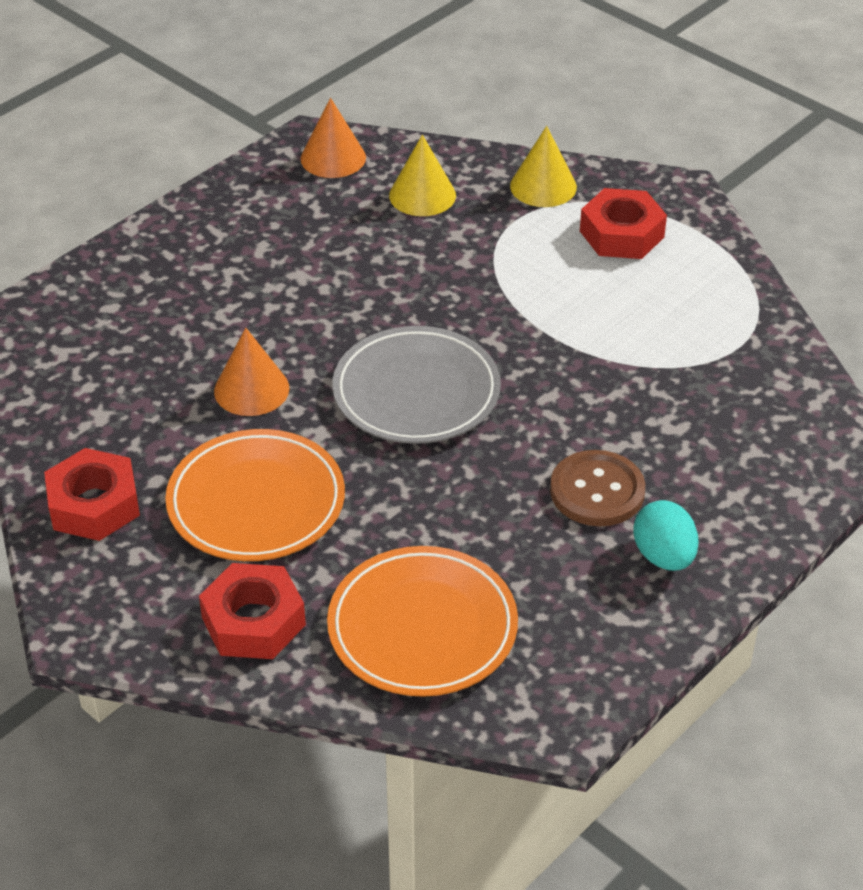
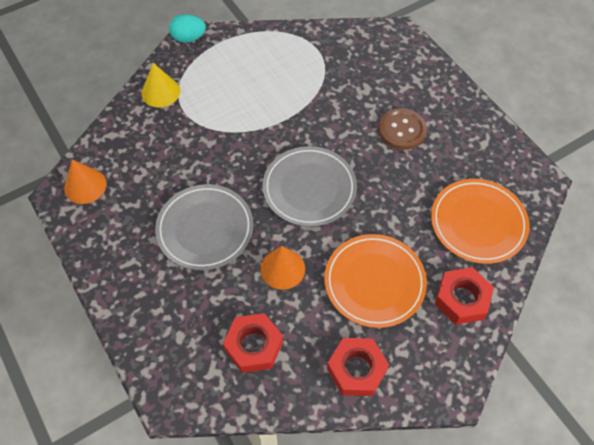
camera: 75 degrees left, 15 degrees up
yellow cone [389,135,456,216] -> none
red nut [580,188,667,259] -> red nut moved to [223,313,283,373]
turquoise egg [633,500,699,571] -> turquoise egg moved to [169,14,206,43]
none -> grey plate [155,184,253,270]

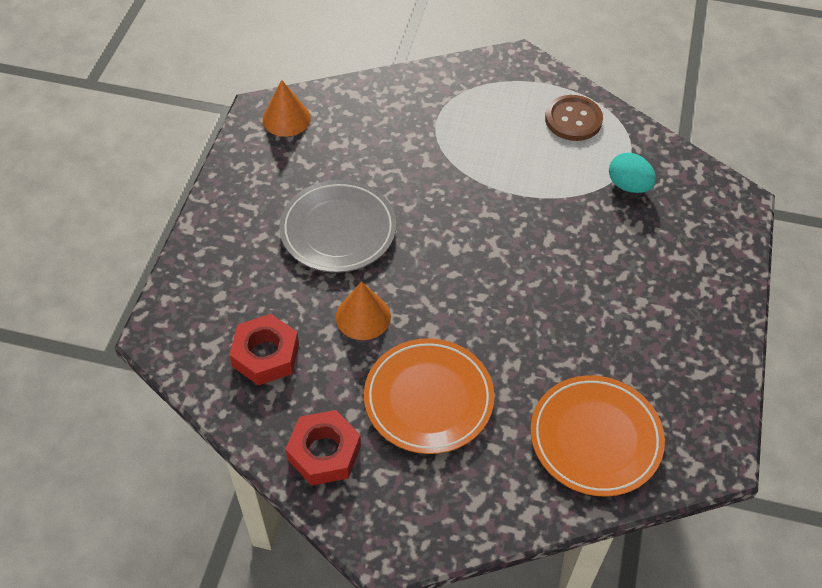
camera: 45 degrees right, 5 degrees down
yellow cone [142,63,180,107] -> none
turquoise egg [169,14,206,43] -> turquoise egg moved to [609,152,656,193]
grey plate [262,146,357,227] -> none
brown button [378,108,427,150] -> brown button moved to [545,95,603,141]
red nut [435,267,494,325] -> none

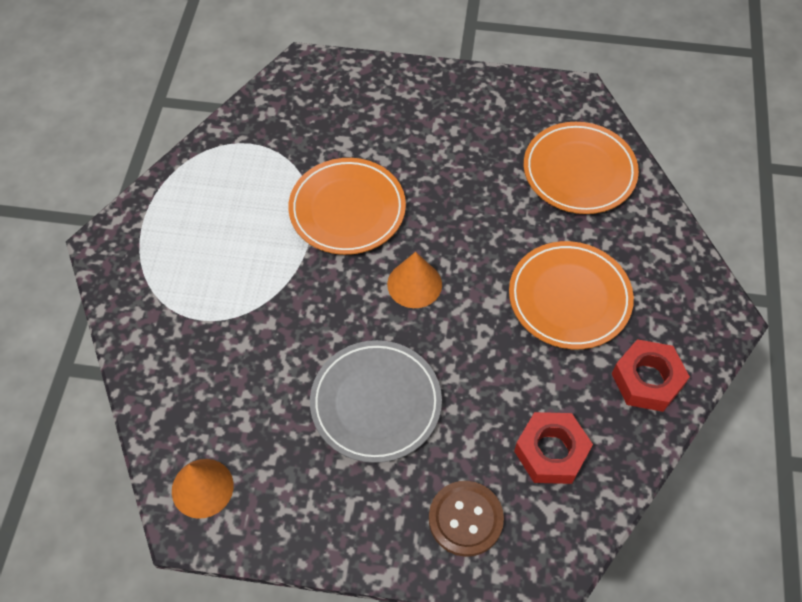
camera: 95 degrees left, 5 degrees up
orange cone [336,281,391,340] -> orange cone moved to [387,252,442,308]
brown button [545,95,603,141] -> brown button moved to [429,481,504,557]
turquoise egg [609,152,656,193] -> none
none -> orange plate [288,158,406,255]

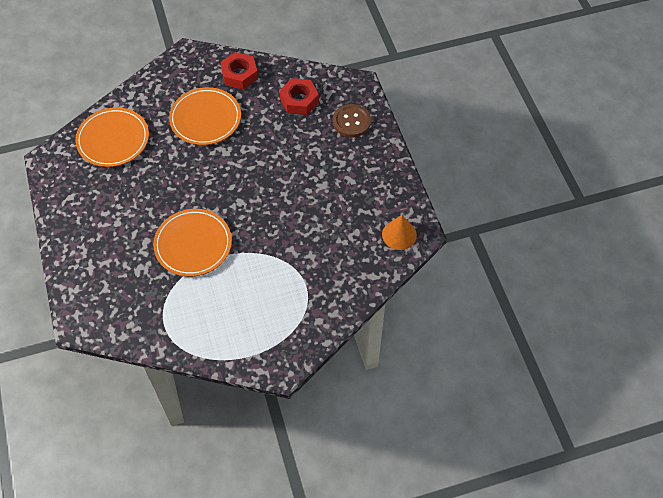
camera: 115 degrees left, 0 degrees up
grey plate [310,340,442,463] -> none
orange cone [387,252,442,308] -> none

